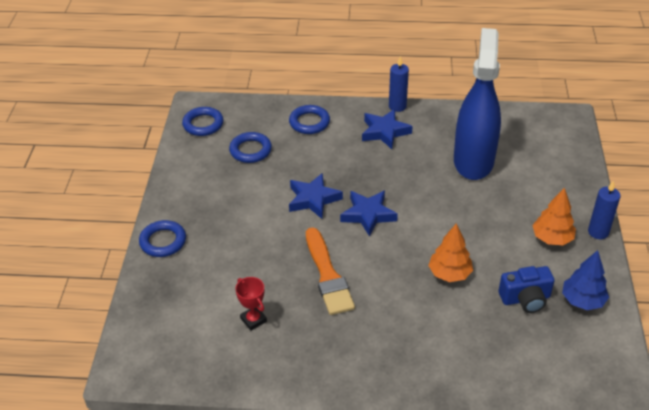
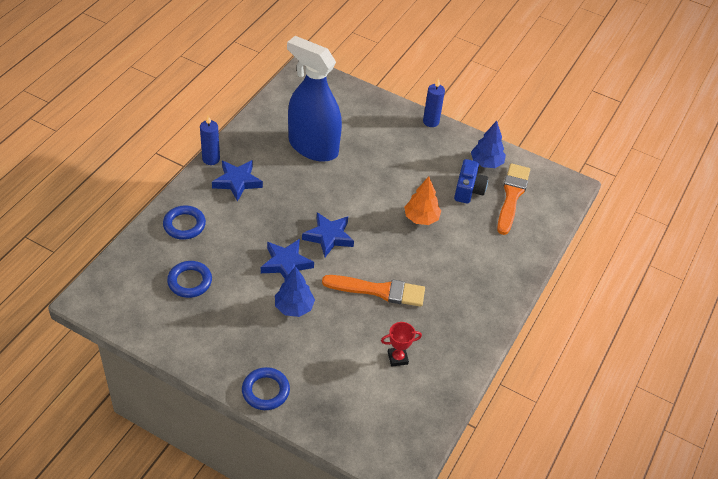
camera: 70 degrees left, 5 degrees up
blue ring [182,107,224,136] -> none
orange tree [532,188,576,245] -> none
none -> blue tree [275,266,315,317]
none -> orange brush [497,163,530,235]

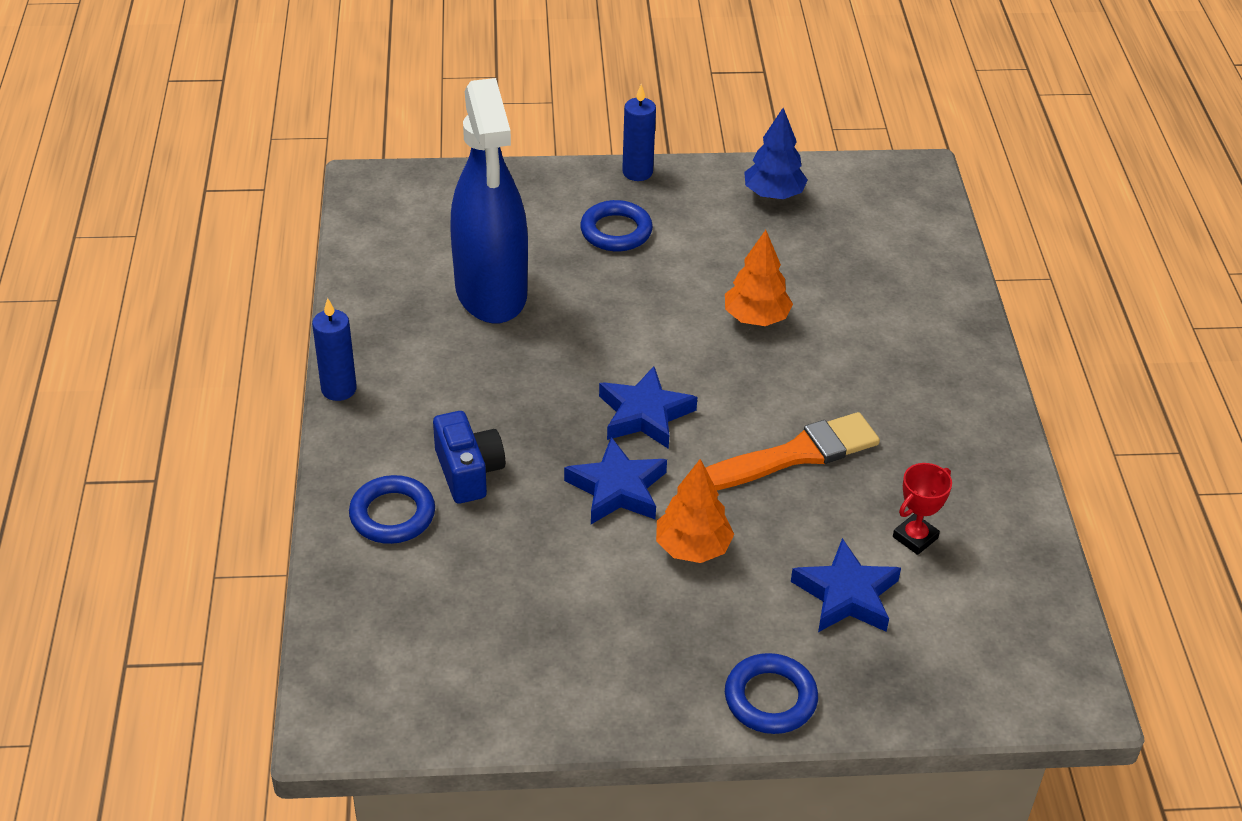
camera: 30 degrees left, 5 degrees down
blue ring [167,261,212,298] -> blue ring moved to [580,200,653,251]
blue star [212,160,263,202] -> blue star moved to [791,538,901,632]
blue tree [275,266,315,317] -> orange tree [656,459,734,563]
blue spray bottle [287,36,342,162] -> blue spray bottle turned 105 degrees counterclockwise [450,78,528,324]
blue camera [454,159,488,204] -> blue camera moved to [433,411,505,504]
orange brush [497,163,530,235] -> none

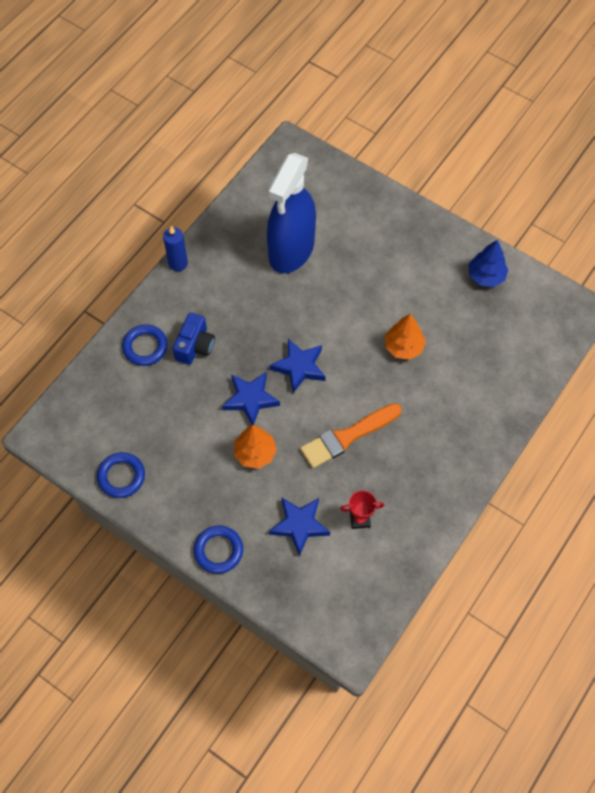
camera: 40 degrees right, 20 degrees up
blue ring [580,200,653,251] -> blue ring moved to [97,452,145,498]
blue candle [622,84,656,181] -> none
orange brush [706,412,880,490] -> orange brush turned 135 degrees clockwise [300,403,402,468]

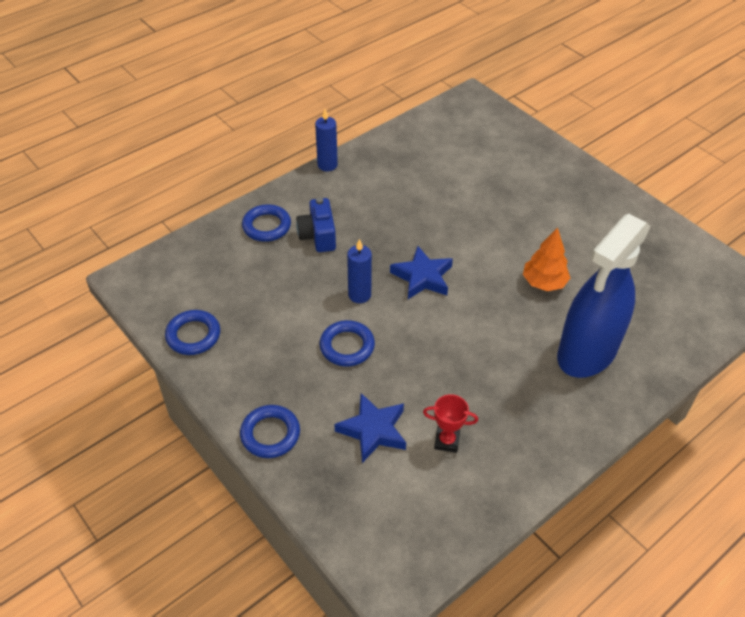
camera: 15 degrees right, 15 degrees down
blue camera [173,312,215,365] -> blue camera turned 135 degrees clockwise [296,197,336,252]
blue star [222,372,280,425] -> blue candle [347,239,372,303]
orange tree [234,425,277,469] -> blue ring [319,320,375,366]
blue spray bottle [267,153,316,273] -> blue spray bottle moved to [557,214,651,378]
orange brush [300,403,402,468] -> none
blue tree [468,240,508,287] -> none

